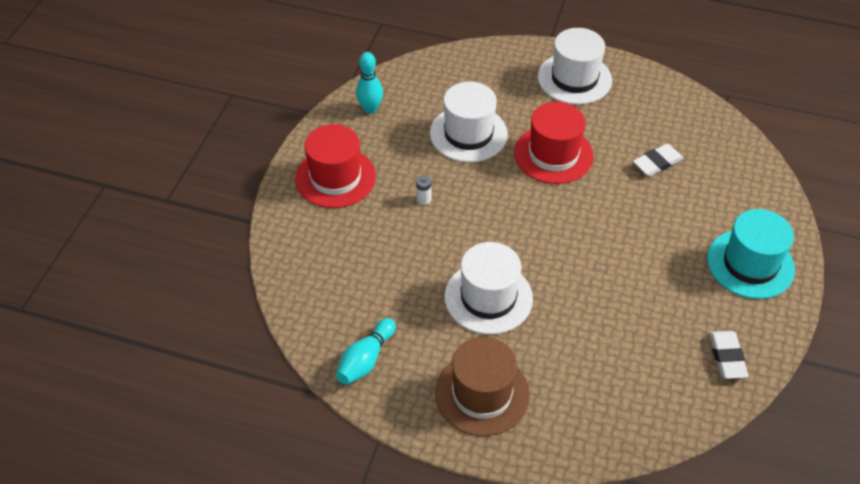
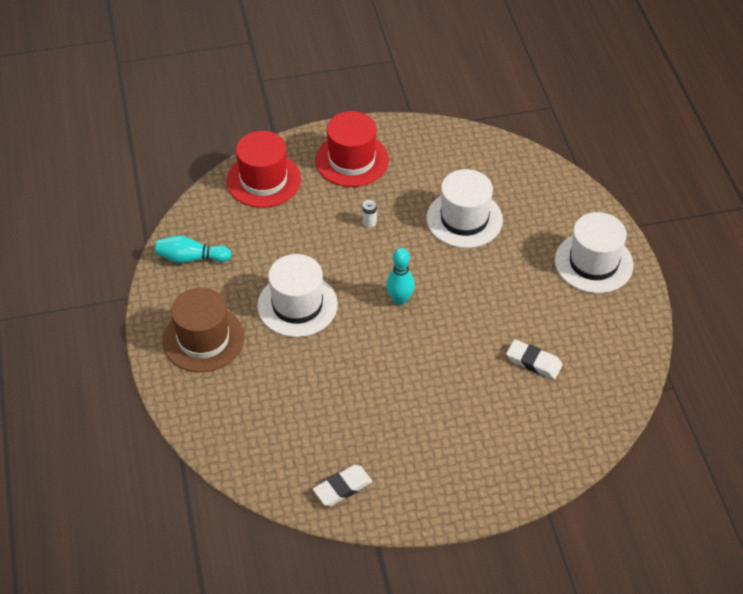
camera: 60 degrees right, 0 degrees up
turquoise bowling pin [356,52,383,114] -> turquoise bowling pin moved to [386,248,415,305]
red hat [514,102,594,184] -> red hat moved to [226,131,301,208]
turquoise hat [707,209,795,299] -> none

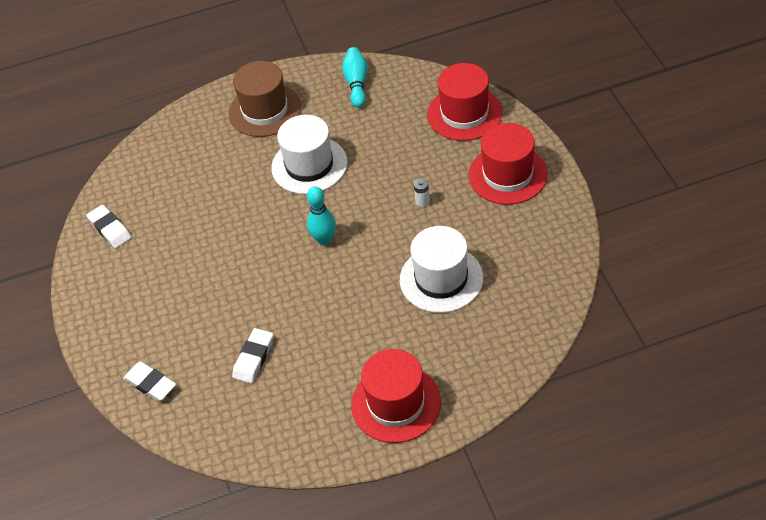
camera: 90 degrees right, 0 degrees up
white hat [555,212,633,293] -> red hat [351,349,441,443]
none -> white eraser [123,362,176,401]

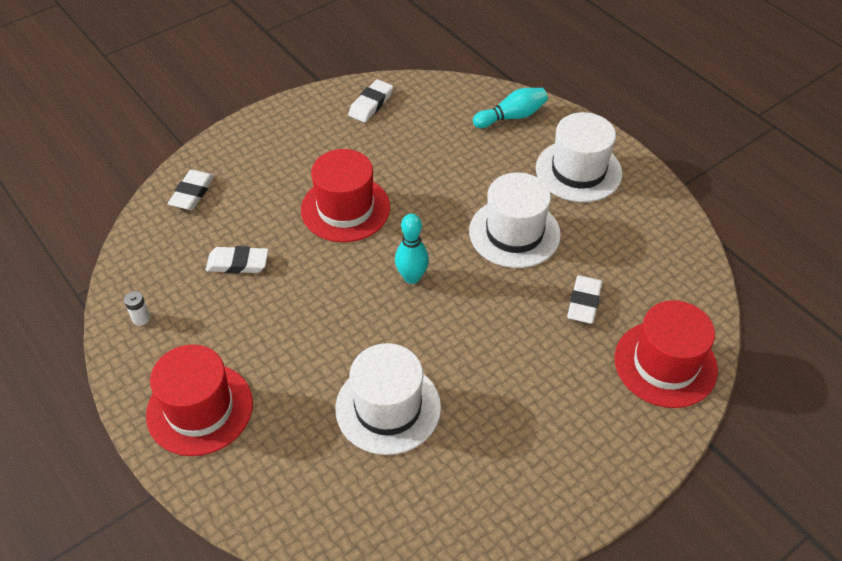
camera: 65 degrees right, 0 degrees up
brown hat [229,61,301,137] -> white hat [536,112,622,202]
turquoise bowling pin [342,47,368,108] -> turquoise bowling pin moved to [473,88,548,128]
white battery [414,178,430,207] -> white battery moved to [124,291,150,326]
red hat [469,123,548,205] -> red hat moved to [301,149,390,242]
none -> white eraser [567,275,602,324]

